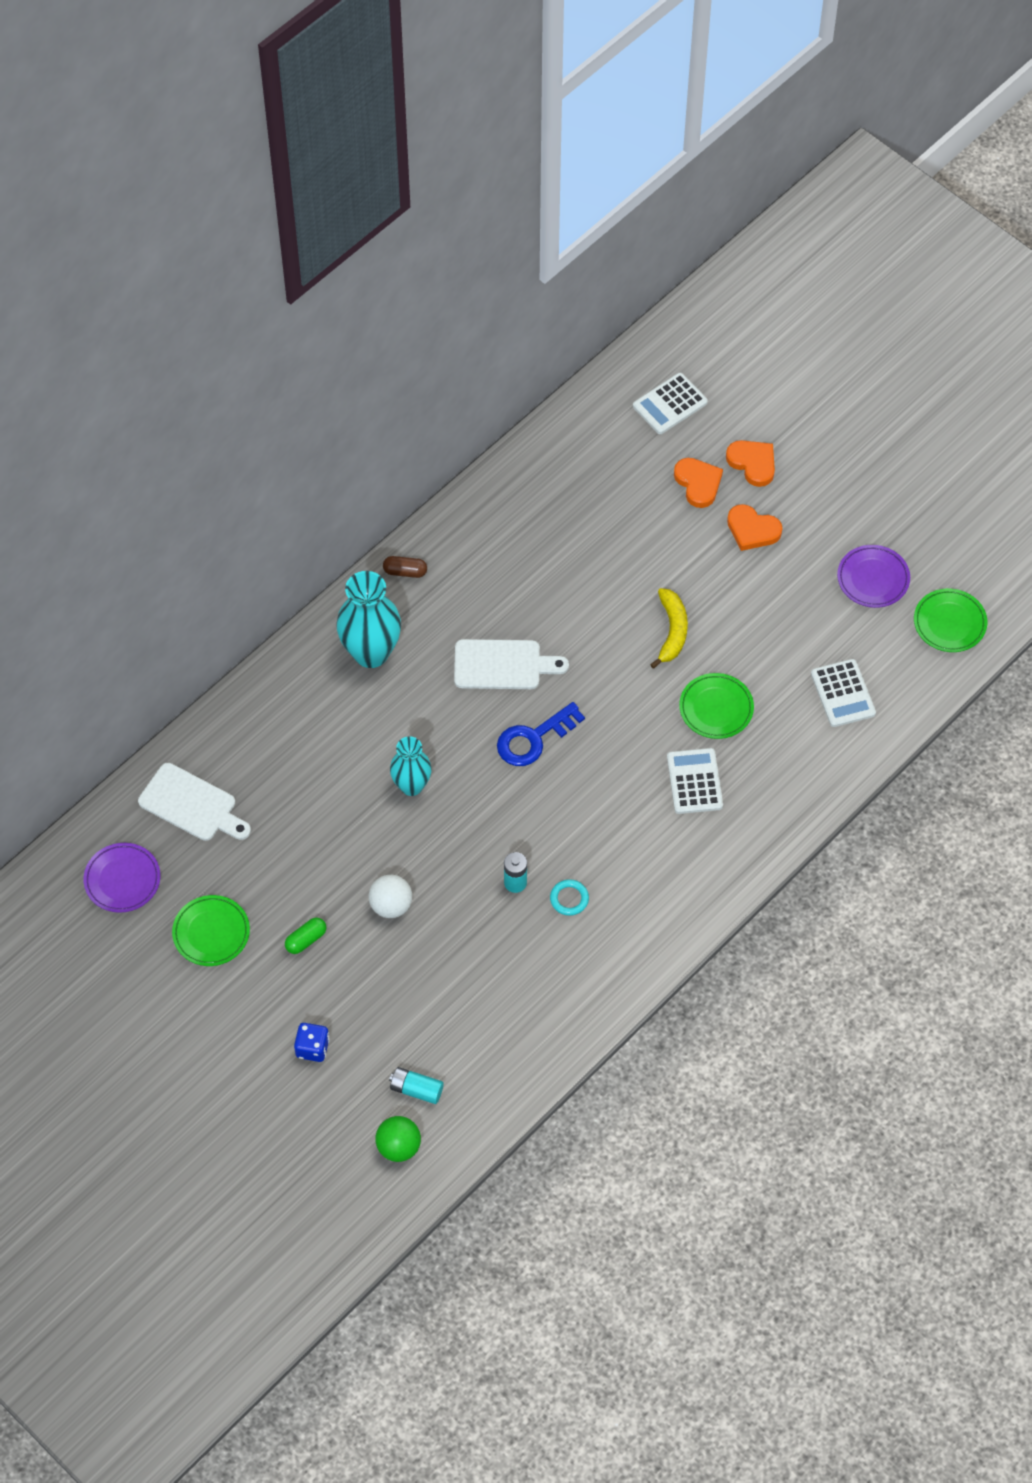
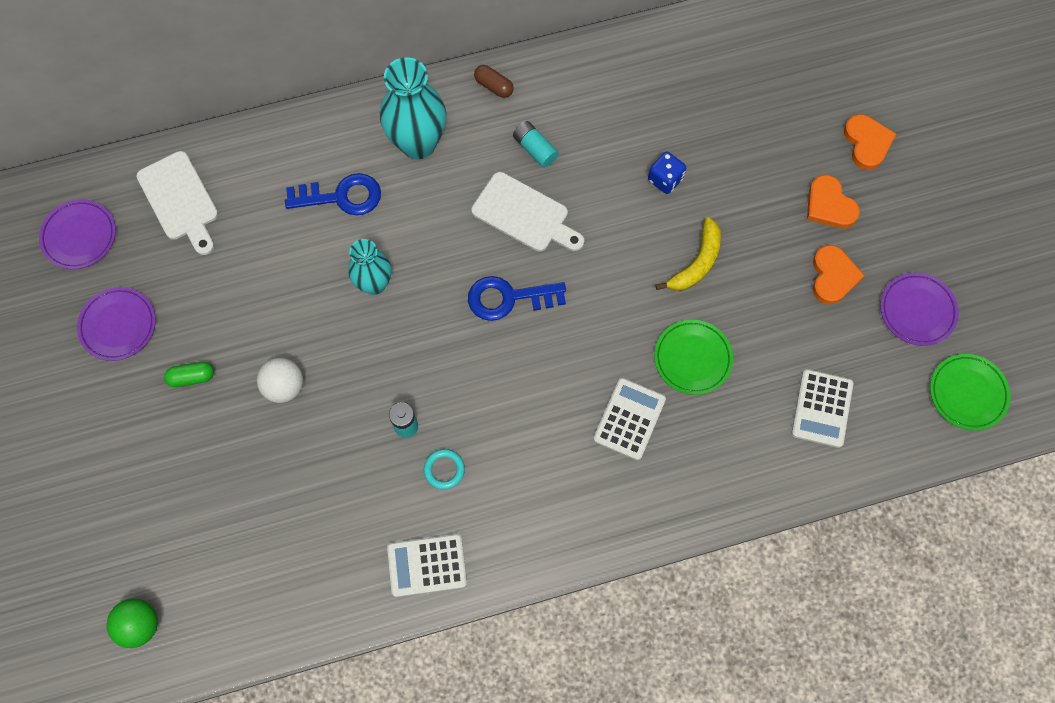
camera: 30 degrees right, 10 degrees up
green plate [172,895,250,966] -> purple plate [77,287,156,361]
blue dice [294,1023,330,1062] -> blue dice moved to [648,152,686,194]
turquoise battery [389,1067,444,1104] -> turquoise battery moved to [513,121,559,168]
white calculator [633,373,708,434] -> white calculator moved to [387,534,467,597]
orange heart [674,458,723,508] -> orange heart moved to [813,245,865,305]
none -> blue key [285,173,381,215]

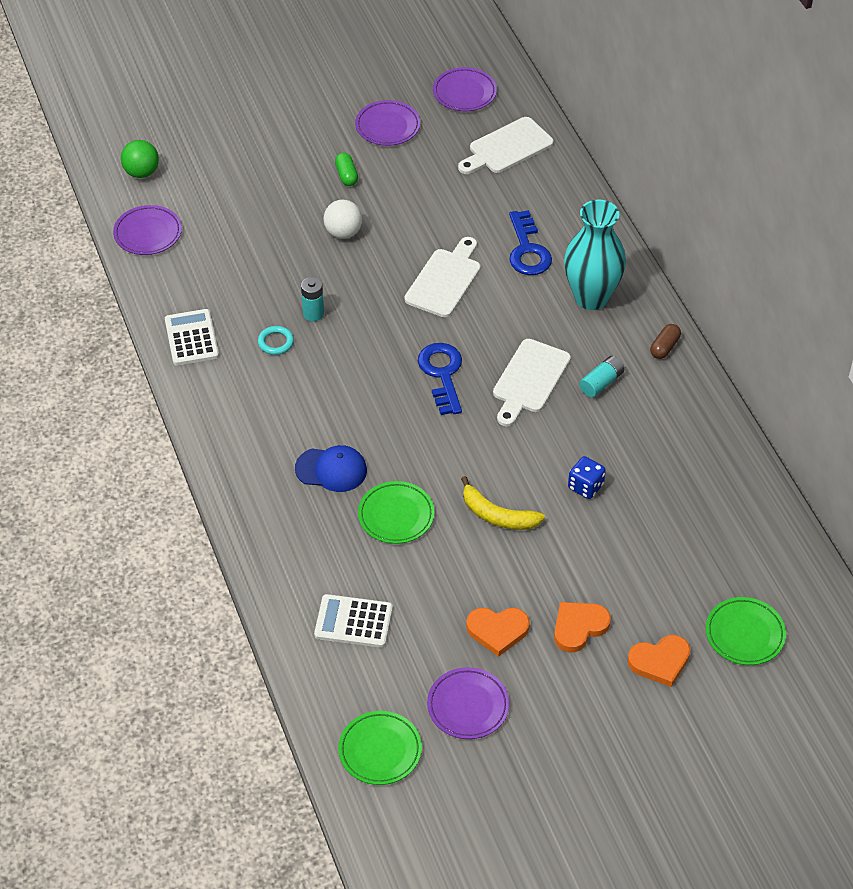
camera: 85 degrees right, 20 degrees down
turquoise vase [348,239,391,295] -> white cutting board [405,237,481,317]
white calculator [593,378,666,460] -> blue cap [295,445,367,492]
none -> purple plate [113,205,182,255]
none -> green plate [706,597,786,665]

